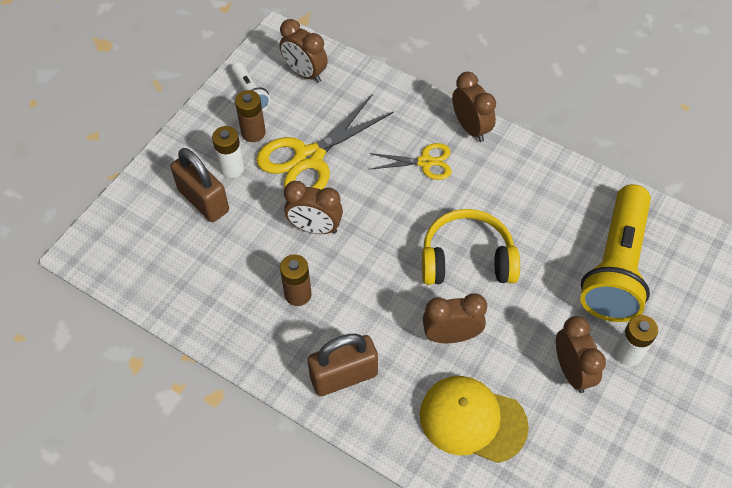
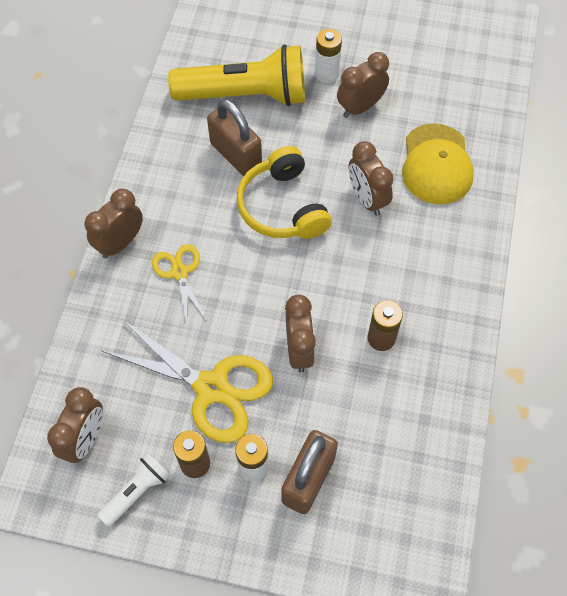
camera: 110 degrees left, 5 degrees up
brown padlock [307,334,378,396] -> brown padlock moved to [207,99,262,176]

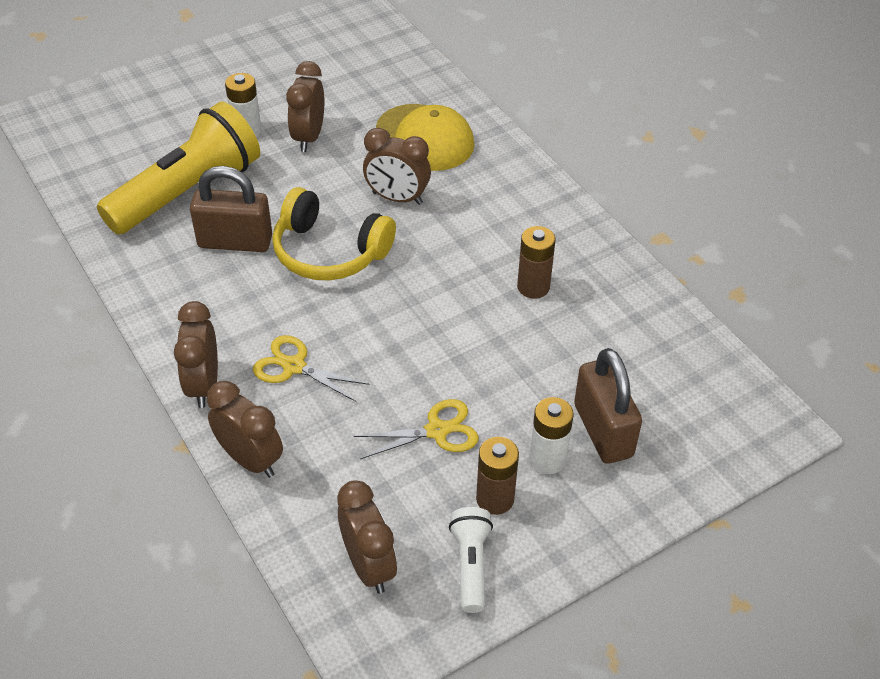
camera: 45 degrees left, 15 degrees down
yellow scissors [102,319,273,443] -> yellow scissors [354,399,479,459], size x0.56
brown clock [285,295,316,373] -> brown clock moved to [207,381,283,478]

